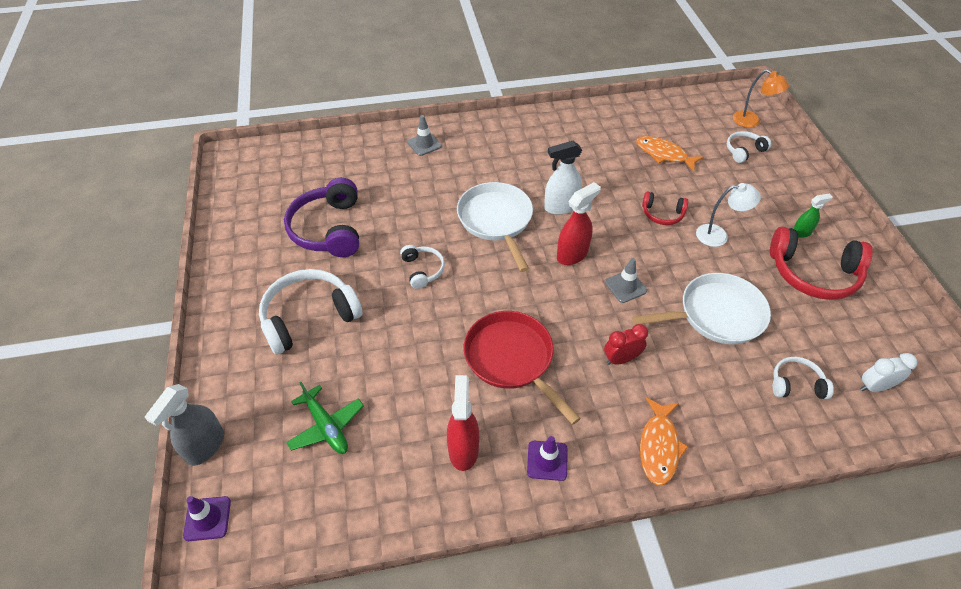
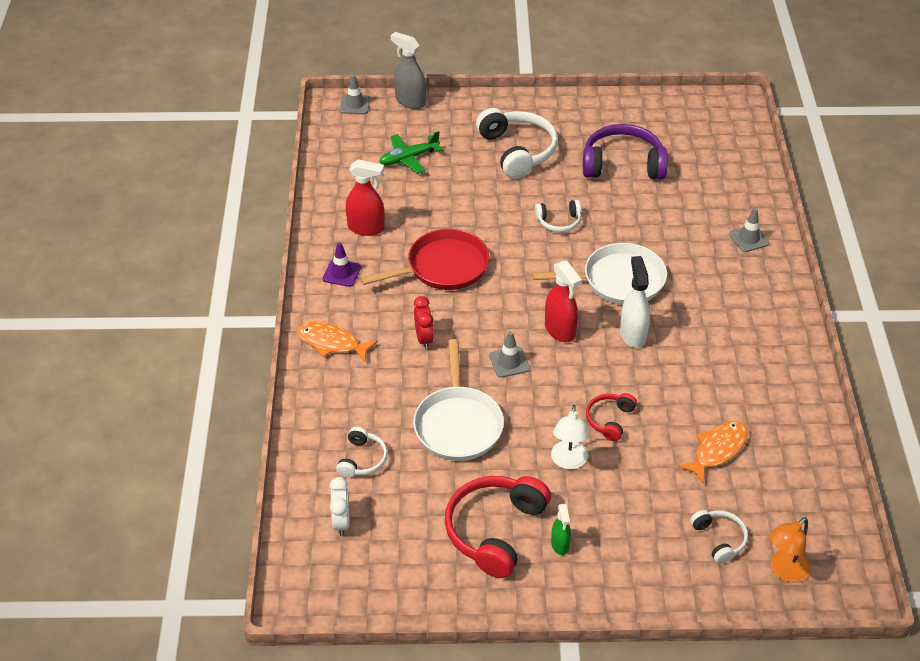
camera: 100 degrees right, 5 degrees down
purple traffic cone [183,496,231,541] -> grey traffic cone [340,74,370,114]

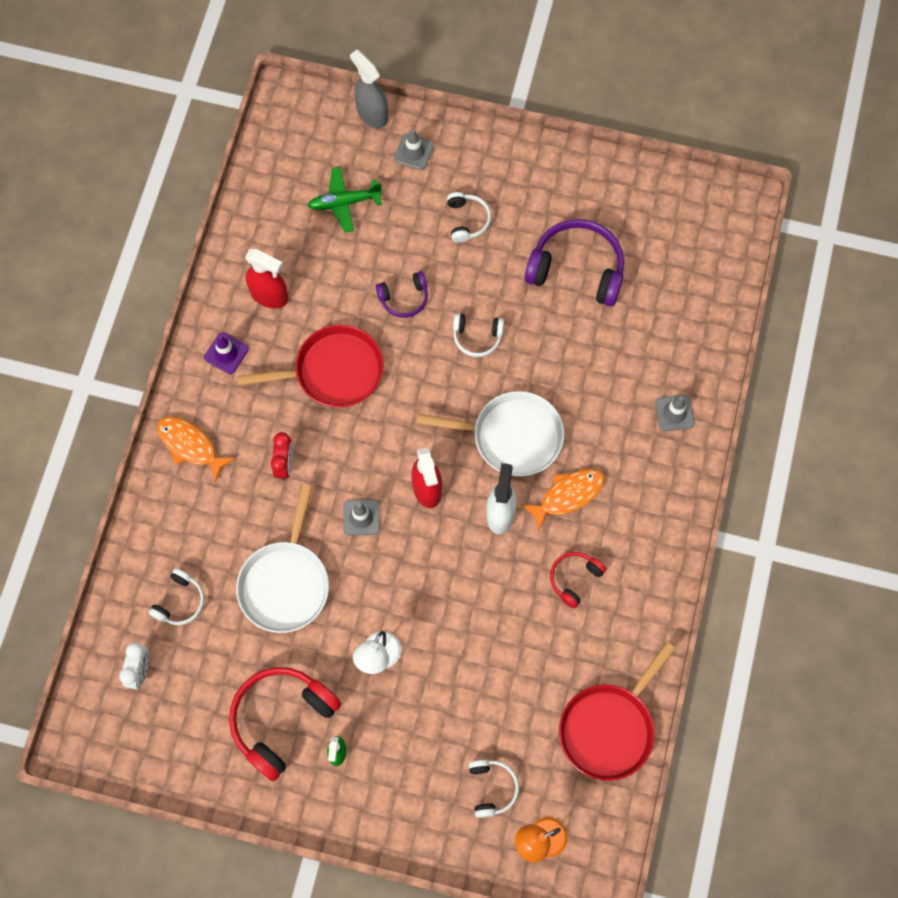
camera: 15 degrees right, 25 degrees up
grey traffic cone [340,74,370,114] -> grey traffic cone moved to [394,129,434,170]
white headphones [476,108,558,179] -> white headphones [447,192,491,243], size x0.52
red headphones [586,393,637,441] -> red headphones moved to [550,552,606,608]
orange fish [678,421,748,484] -> orange fish moved to [521,469,605,531]
none -> purple headphones [376,271,428,318]
none -> red pan [559,642,676,781]

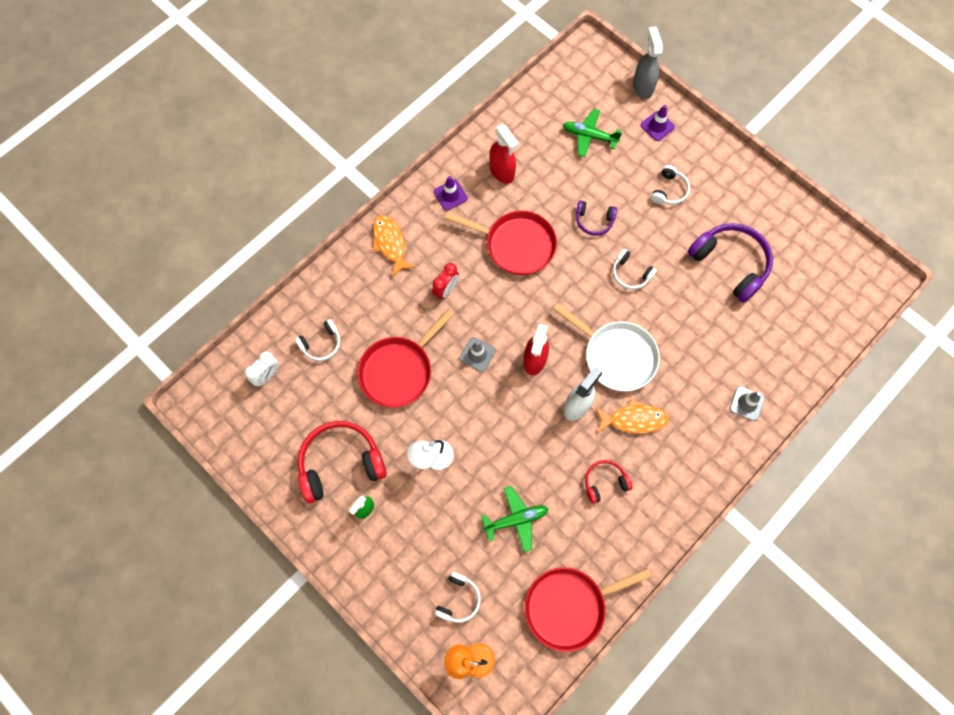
camera: 30 degrees right, 0 degrees up
white pan [236,484,329,633] -> red pan [357,308,455,408]
grey traffic cone [394,129,434,170] -> purple traffic cone [640,105,675,141]
none -> green plane [481,486,548,552]

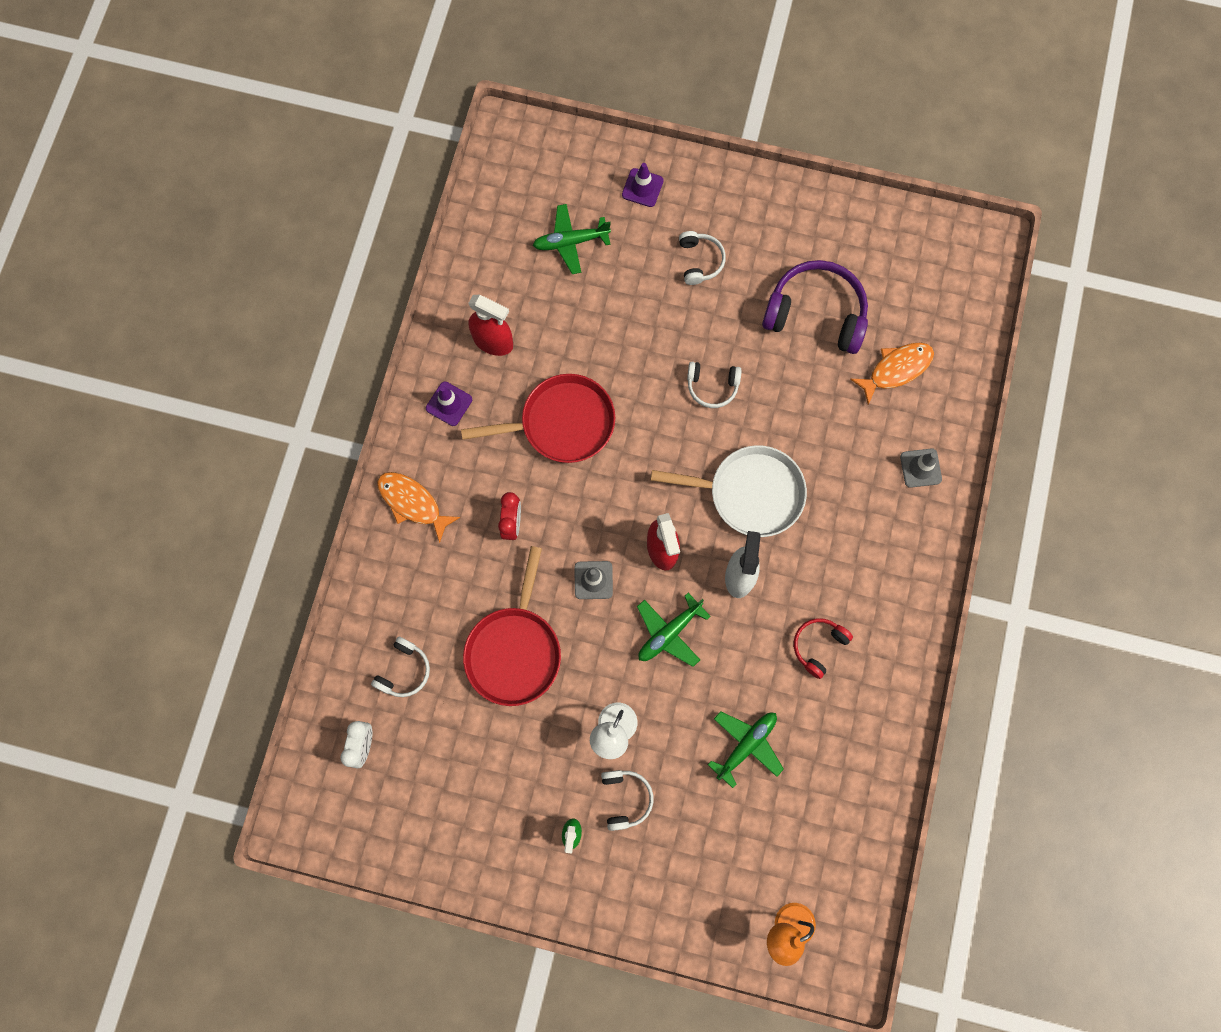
camera: 30 degrees left, 5 degrees up
red headphones [298,421,387,503] -> none
white headphones [434,572,481,623] -> white headphones moved to [601,770,653,831]
red pan [525,567,652,652] -> none
purple headphones [576,200,617,236] -> none
orange fish [596,399,669,434] -> orange fish moved to [850,342,934,405]
grey spray bottle [633,27,663,99] -> none
none -> green plane [637,593,711,667]

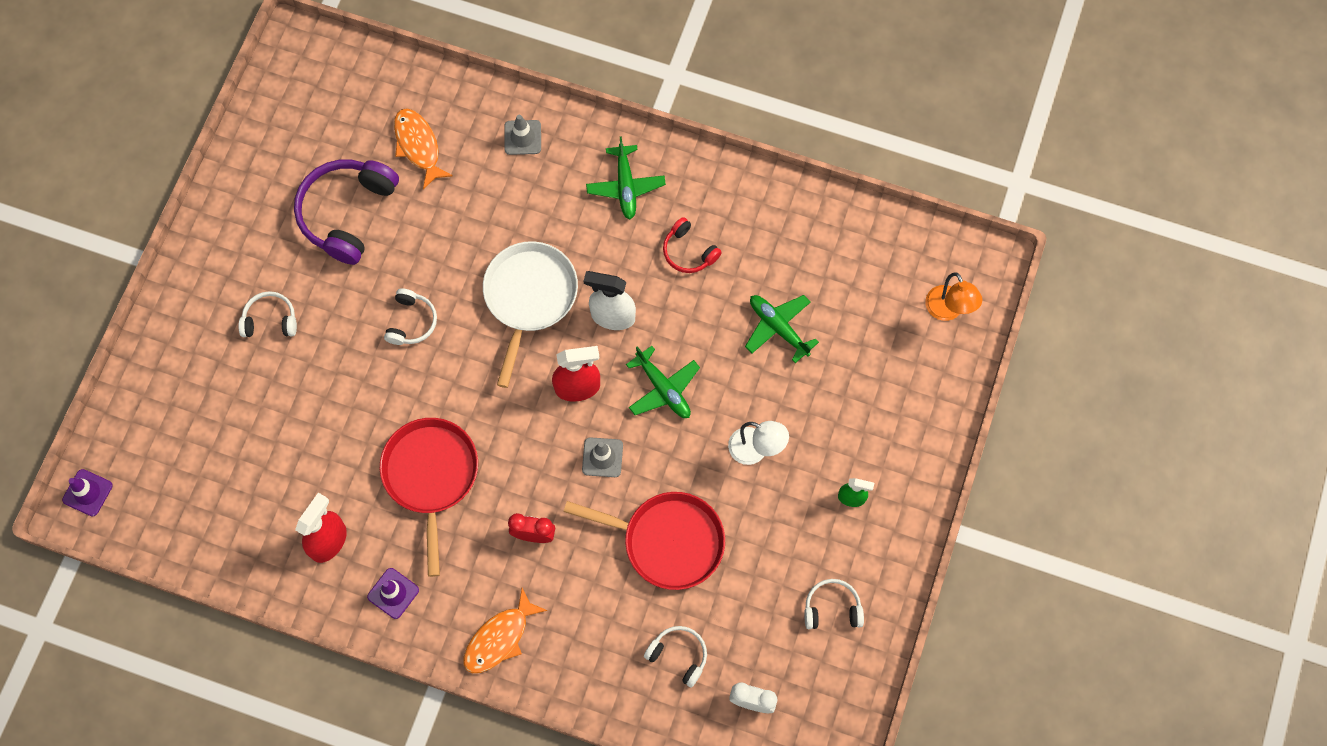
camera: 85 degrees left, 5 degrees down
green plane [533,204,611,274] -> green plane moved to [586,136,666,219]
white headphones [601,770,653,831] -> white headphones moved to [804,579,864,629]
purple traffic cone [622,163,664,207] -> purple traffic cone moved to [62,469,113,516]

